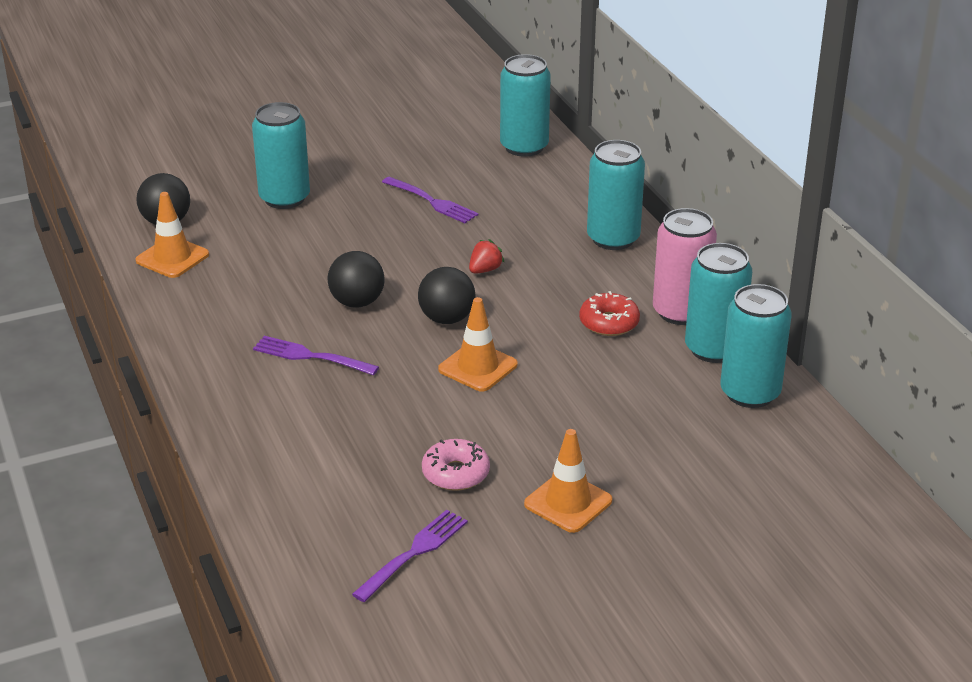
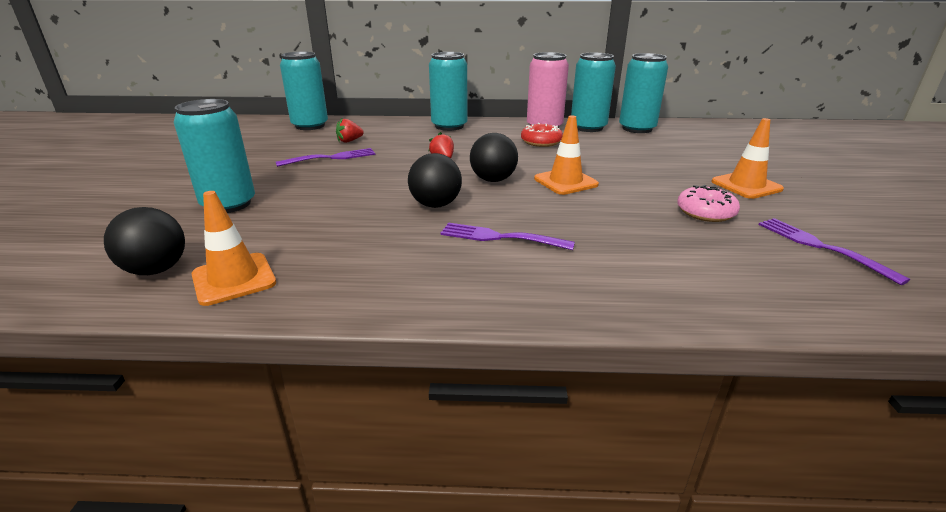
camera: 65 degrees left, 5 degrees down
purple fork [253,336,379,375] -> purple fork turned 60 degrees clockwise [440,223,575,250]
none -> red strawberry [336,119,364,143]

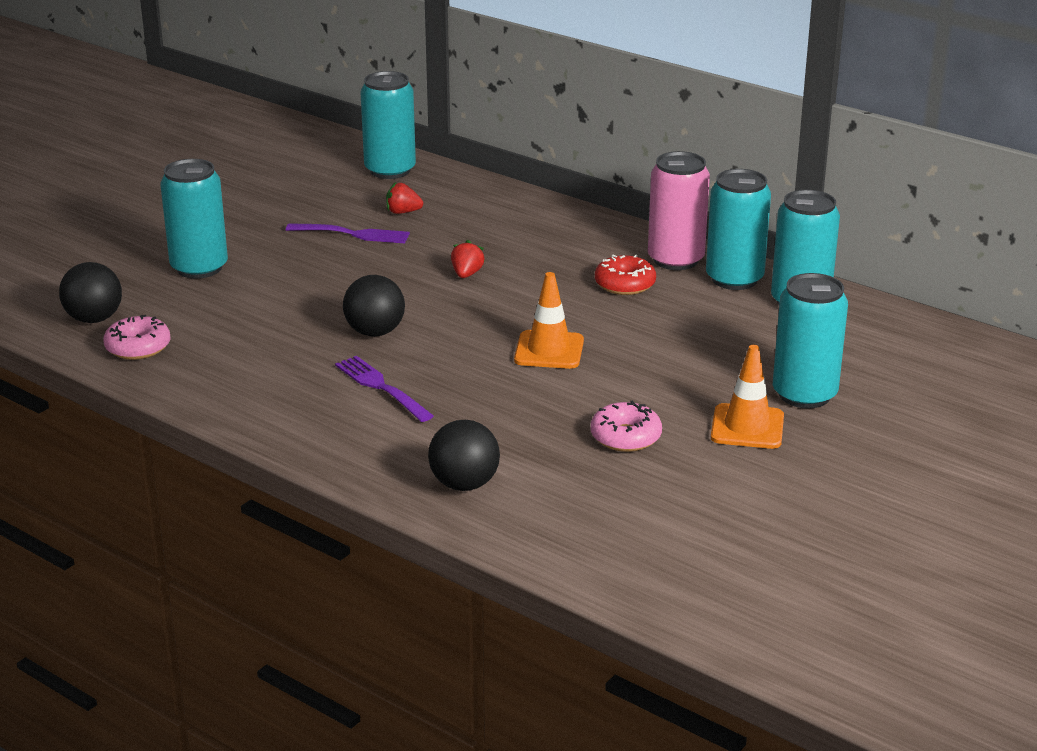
camera: 35 degrees right, 0 degrees up
orange traffic cone [192,191,276,306] -> pink donut [103,315,171,360]
turquoise can [429,52,468,131] -> turquoise can moved to [773,273,848,408]
black ball [470,133,518,182] -> black ball moved to [428,420,500,491]
purple fork [758,218,910,285] -> none

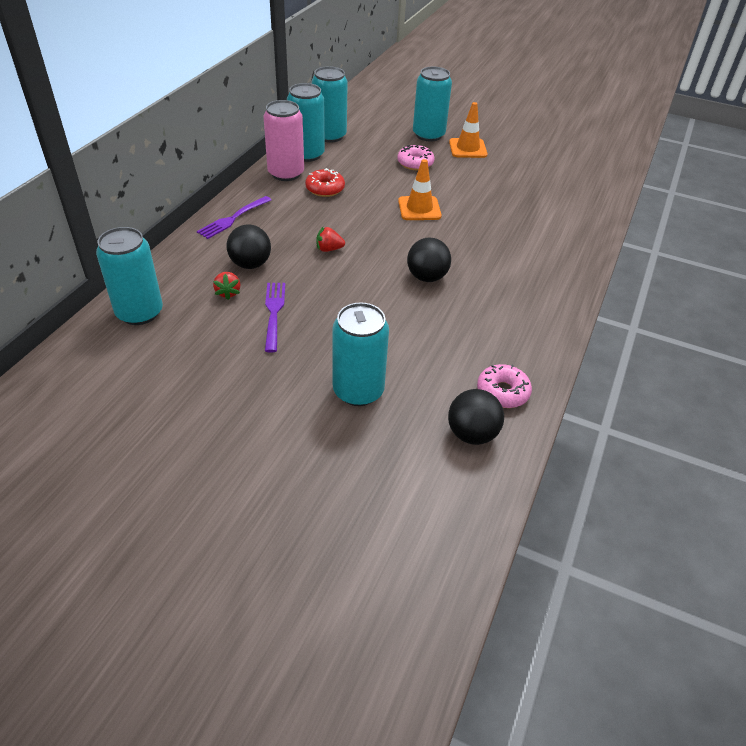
camera: 105 degrees left, 15 degrees up
purple fork [335,356,434,422] -> purple fork moved to [197,196,271,239]
black ball [428,420,500,491] -> black ball moved to [227,224,271,269]
pink donut [591,400,662,452] -> pink donut moved to [397,145,434,170]

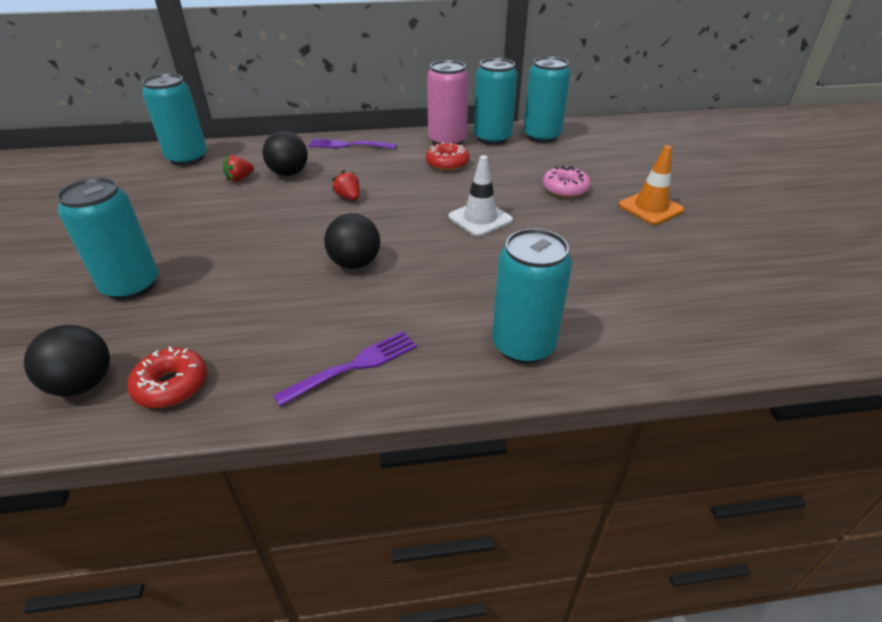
camera: 60 degrees right, 5 degrees down
purple fork [265,283,285,352] -> purple fork moved to [273,331,417,406]
orange traffic cone [398,159,442,220] -> white traffic cone [448,155,513,237]
turquoise can [413,67,452,141] -> turquoise can moved to [492,228,572,364]
pink donut [477,364,532,408] -> red donut [127,347,207,408]

